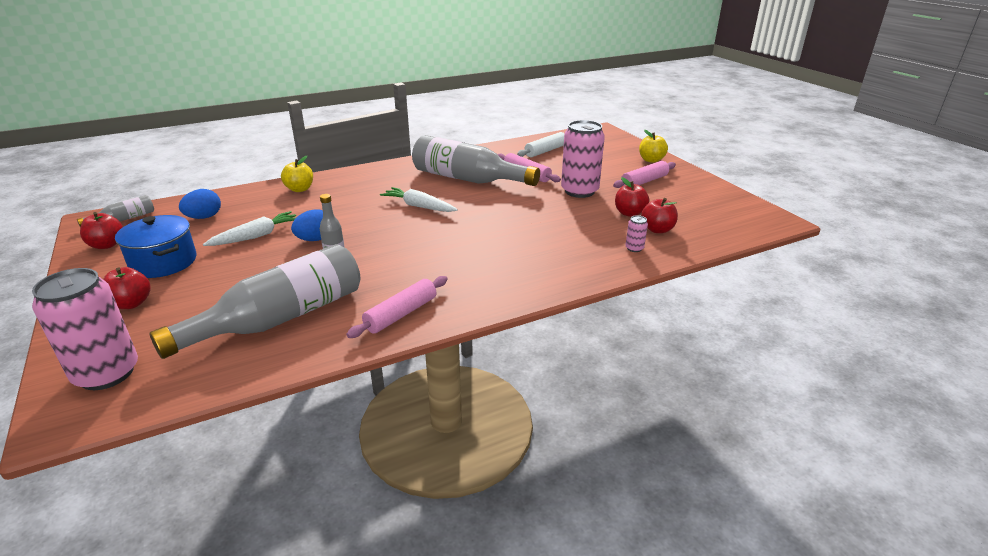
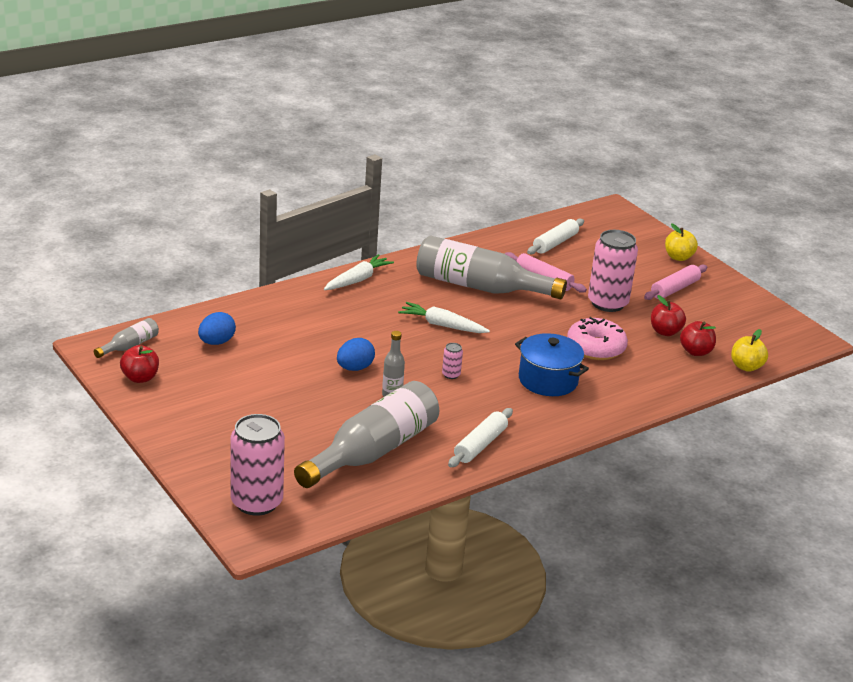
camera: 10 degrees left, 0 degrees up
red apple [103,267,151,309] -> none
blue pot [115,215,197,278] -> blue pot moved to [515,333,589,396]
white carrot [203,211,296,246] -> white carrot moved to [324,254,394,290]
yellow apple [281,156,313,192] -> yellow apple moved to [731,329,768,372]
pink rolling pin [346,276,448,338] -> white rolling pin [448,408,513,467]
pink can [625,215,648,252] -> pink can moved to [442,343,463,379]
none -> pink donut [567,317,628,360]

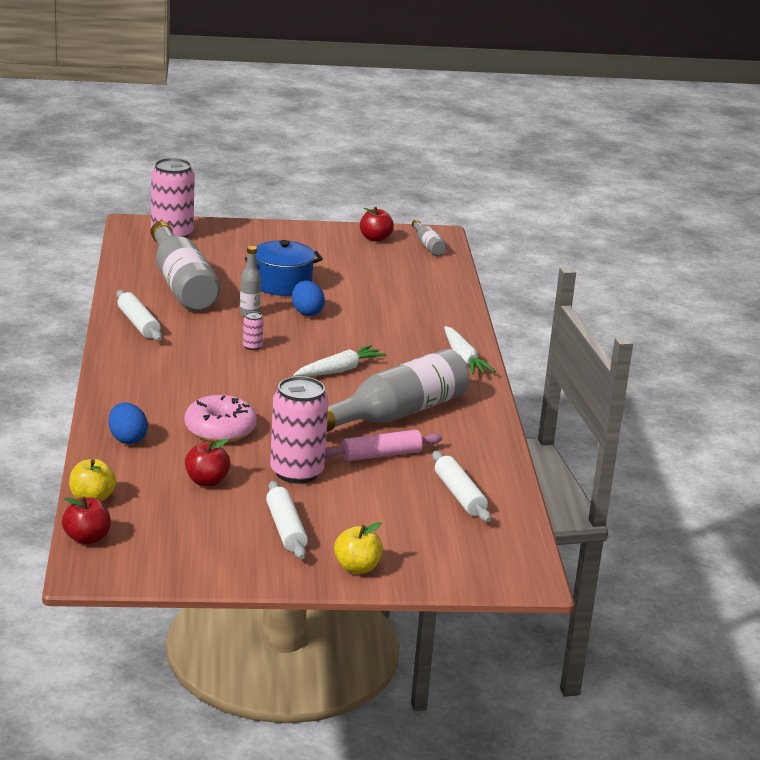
camera: 120 degrees right, 5 degrees down
blue egg [198,312,236,345] -> blue egg moved to [109,402,148,444]
blue pot [515,333,589,396] -> blue pot moved to [245,240,323,296]
pink rolling pin [644,264,707,300] -> white rolling pin [266,481,308,559]
red apple [680,321,716,356] -> red apple moved to [62,496,111,545]

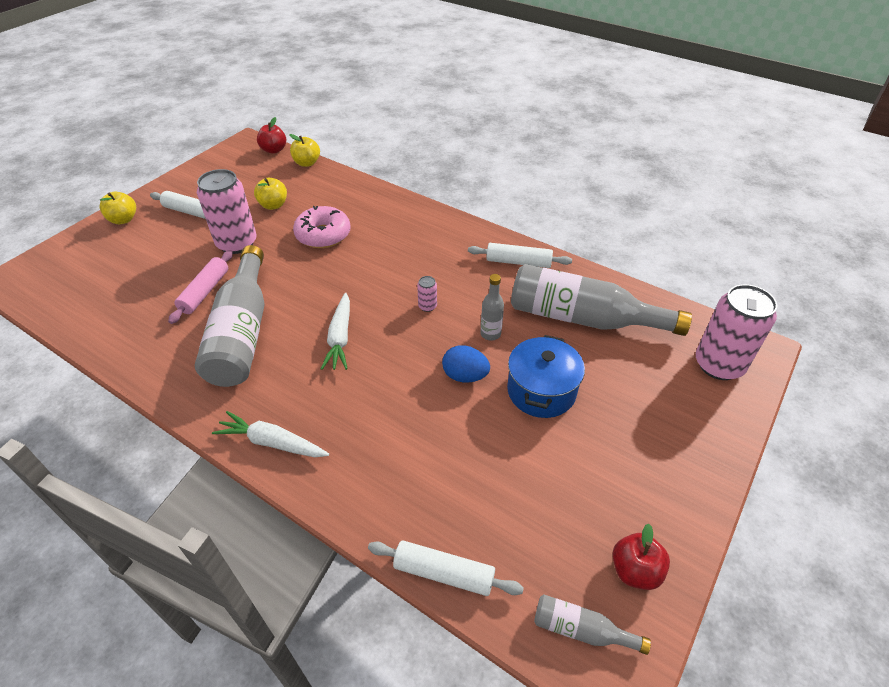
camera: 130 degrees right, 20 degrees up
blue egg [109,402,148,444] -> none
red apple [185,439,231,487] -> yellow apple [254,178,287,210]
white rolling pin [432,451,491,522] -> white rolling pin moved to [368,540,524,596]

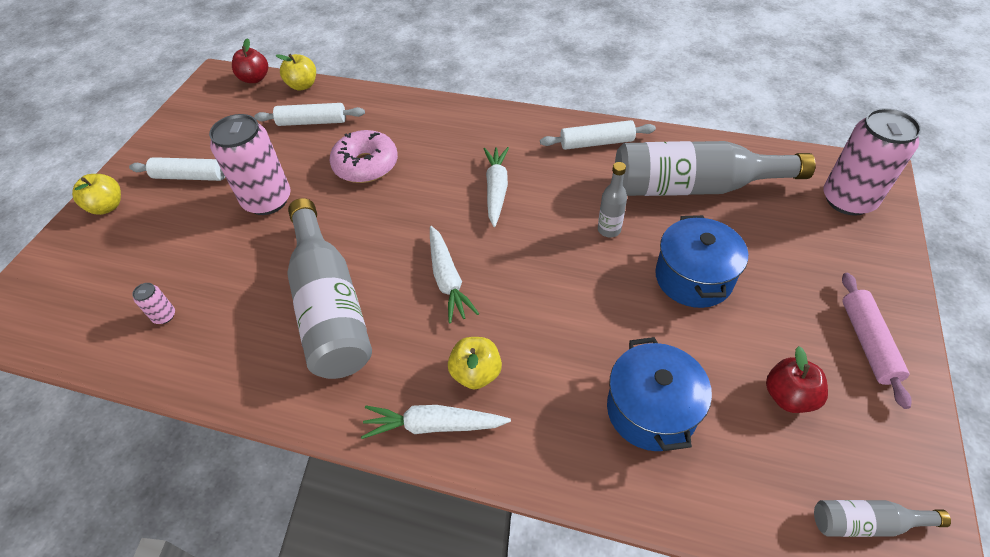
camera: 15 degrees left, 5 degrees up
pink rolling pin [168,250,233,324] -> pink rolling pin moved to [842,273,912,409]
yellow apple [254,178,287,210] -> yellow apple moved to [448,337,502,389]
white rolling pin [368,540,524,596] -> white rolling pin moved to [254,103,365,126]
pink can [417,276,437,312] -> pink can moved to [132,283,175,324]
blue egg [442,345,490,383] -> none
red apple [613,523,670,590] -> red apple moved to [766,346,828,413]
none -> white carrot [483,147,509,227]
none -> blue pot [607,337,712,451]

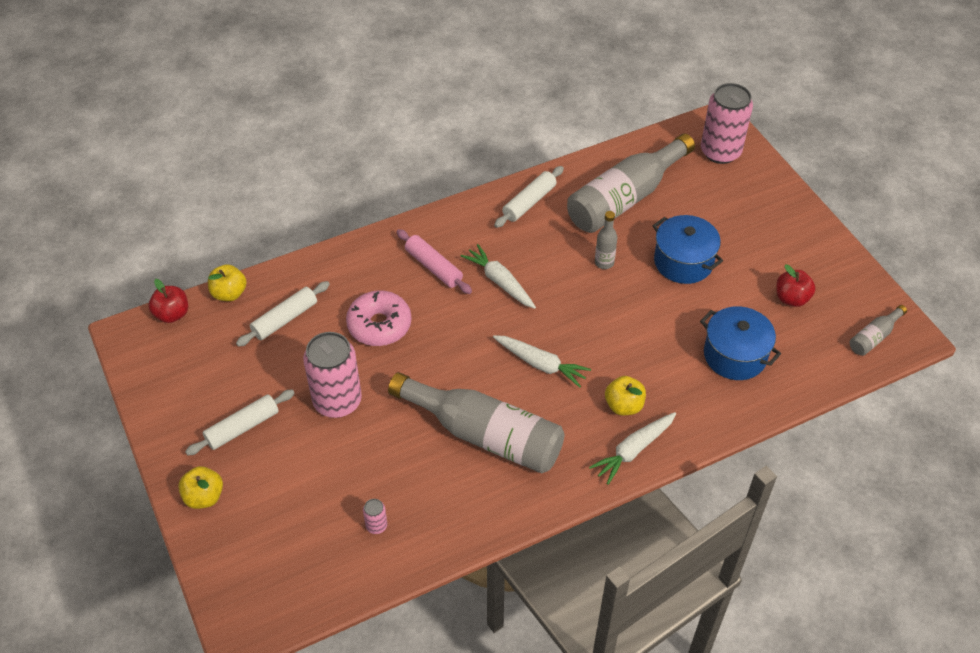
camera: 45 degrees left, 0 degrees up
pink rolling pin [842,273,912,409] -> pink rolling pin moved to [396,229,472,294]

